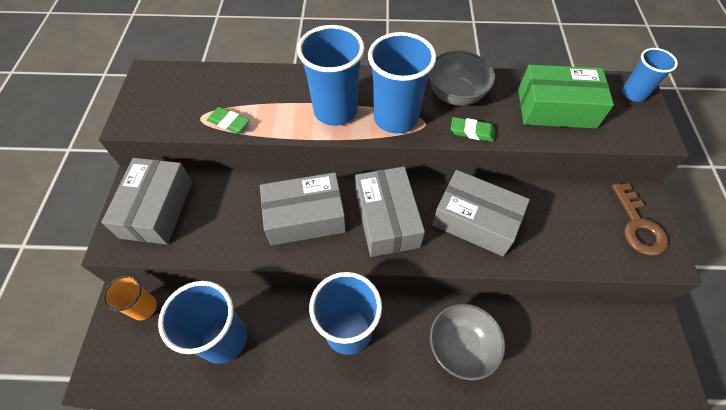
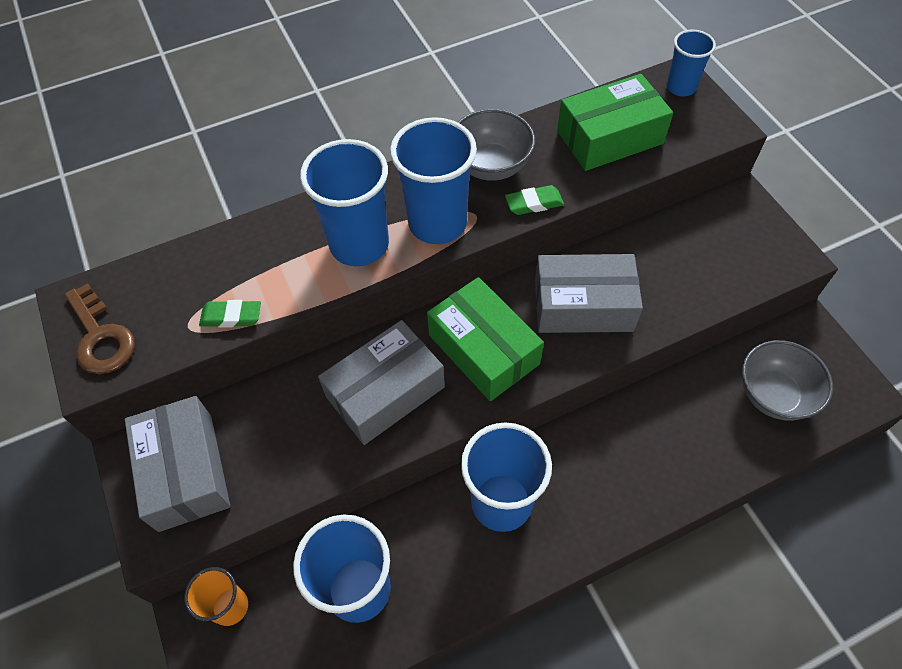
camera: 25 degrees left, 0 degrees up
grey box [355,166,425,257] -> green box [427,277,544,401]
grey bowl [430,304,505,380] -> grey bowl moved to [742,340,833,421]
brown key [612,183,668,255] -> brown key moved to [65,283,135,374]

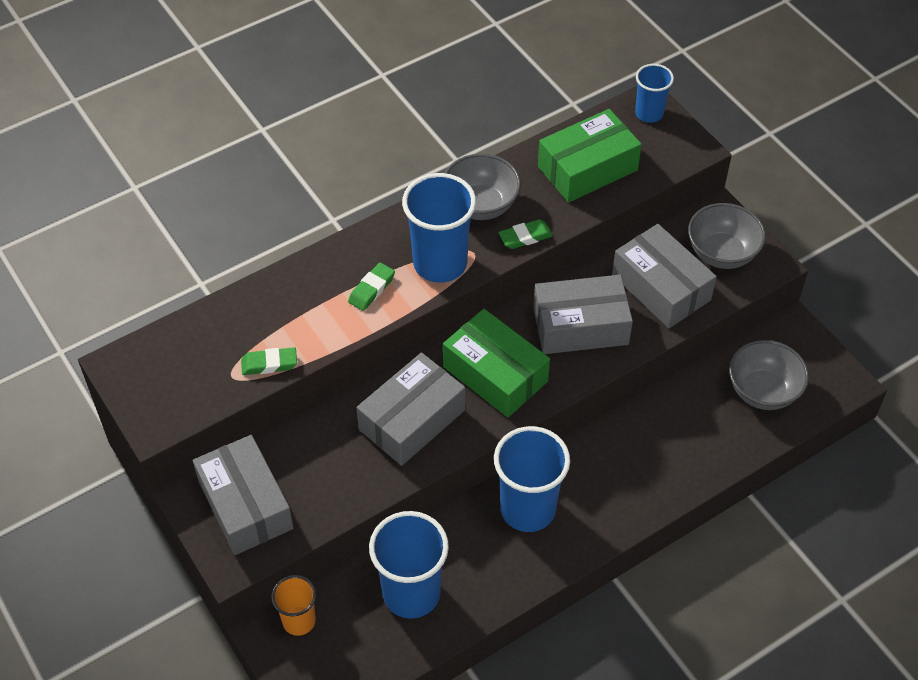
camera: 10 degrees left, 5 degrees down
brown key [65,283,135,374] -> none
blue cup [300,139,389,266] -> green eraser [348,263,395,311]
none -> grey box [612,224,717,328]
none -> grey bowl [688,203,766,269]

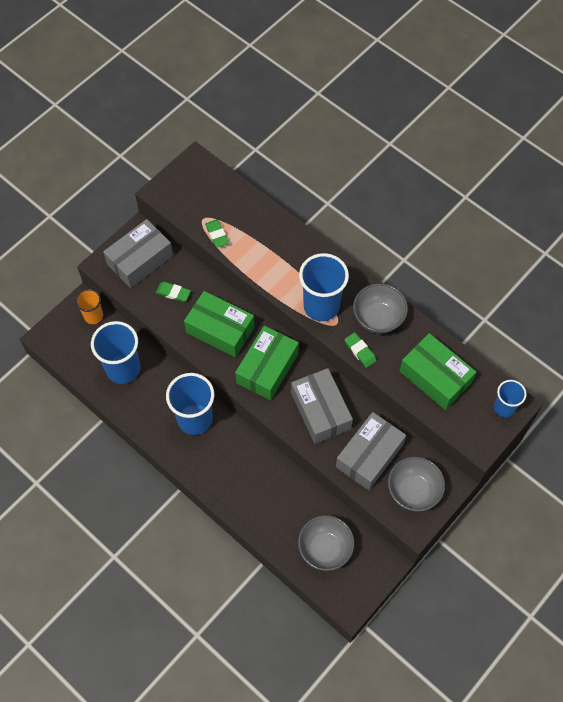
camera: 75 degrees right, 10 degrees up
green eraser [348,263,395,311] -> green eraser moved to [156,282,191,302]
grey box [356,353,465,466] -> green box [184,291,255,357]

